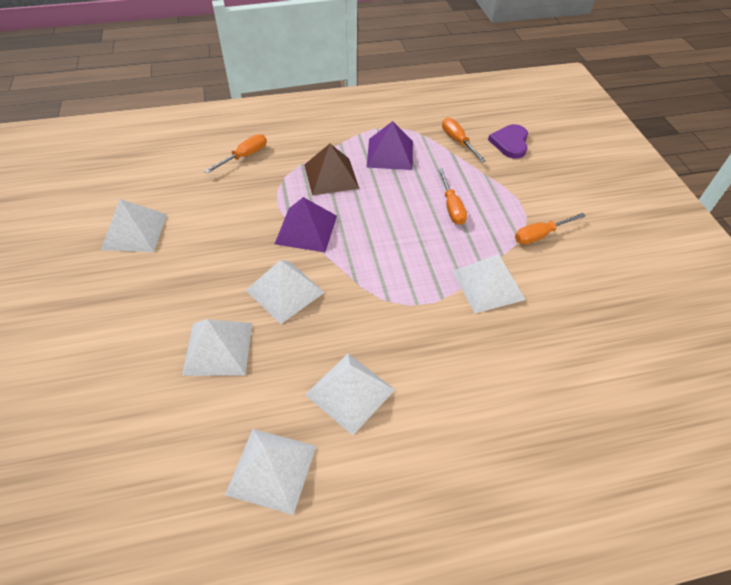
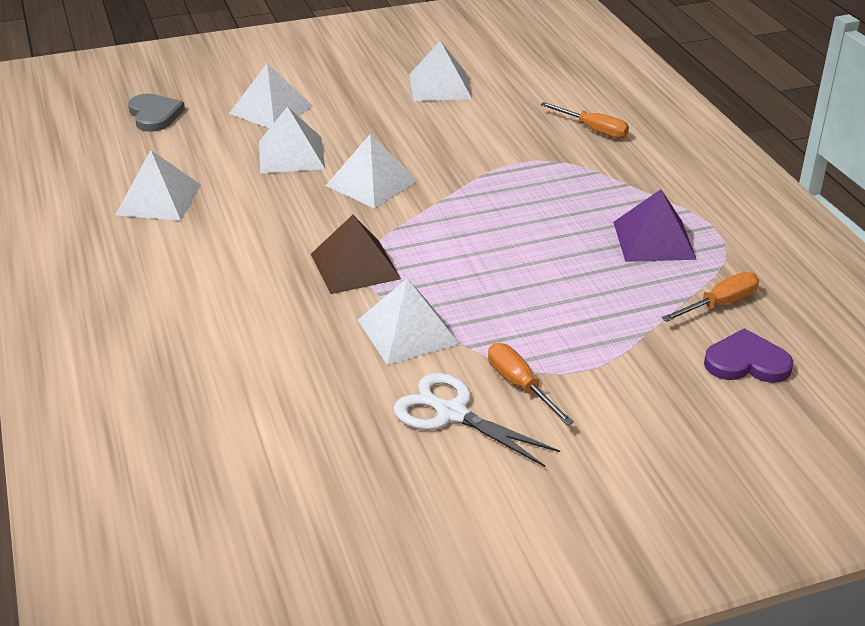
camera: 85 degrees right, 15 degrees down
purple pyramid [275,197,337,252] -> none
brown pyramid [304,144,359,196] -> brown pyramid moved to [311,215,401,294]
white pyramid [305,353,395,435] -> white pyramid moved to [229,63,313,128]
orange screwdriver [438,168,467,225] -> none
none -> grey heart [128,94,185,132]
none -> white scissors [393,373,560,467]

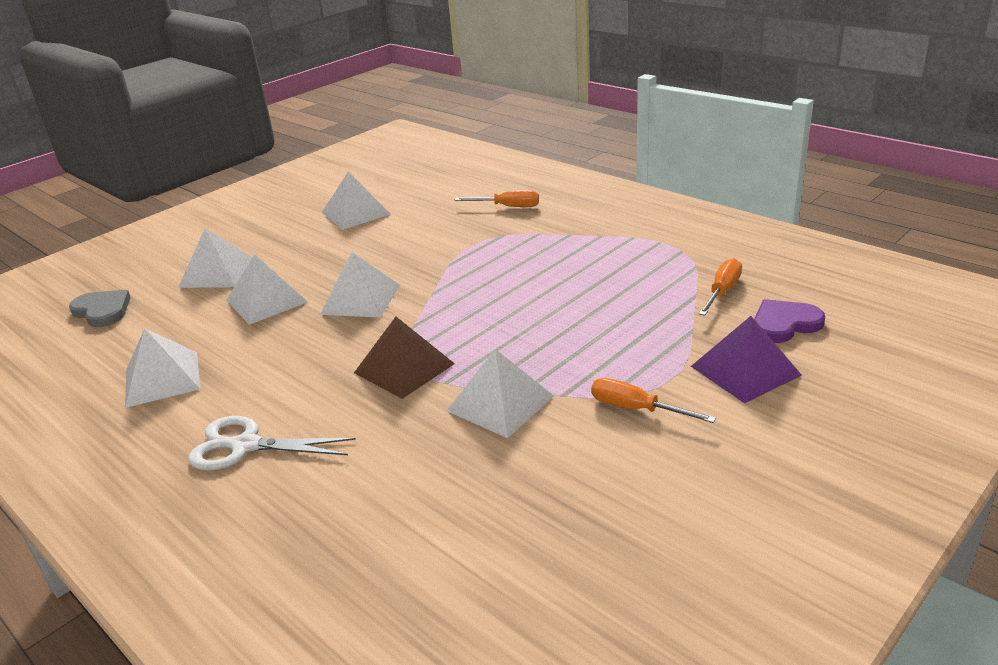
camera: 25 degrees left, 5 degrees down
white scissors [393,373,560,467] -> white scissors moved to [188,416,356,470]
purple pyramid [613,189,697,262] -> purple pyramid moved to [691,316,802,403]

